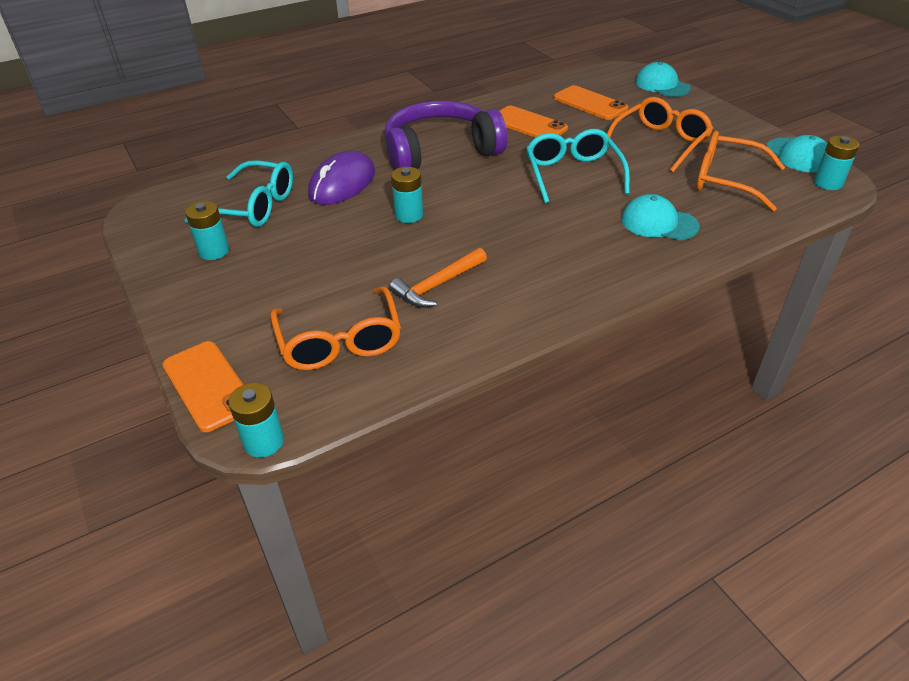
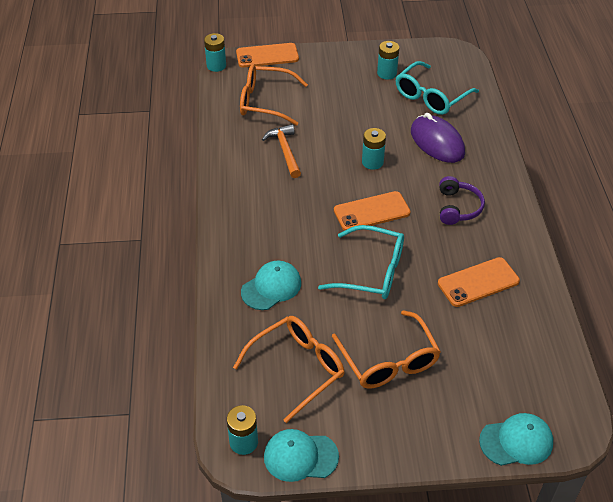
camera: 115 degrees right, 5 degrees up
purple headphones [384,101,507,170] -> purple headphones [439,176,485,225], size x0.51
orange phone [554,85,628,120] -> orange phone moved to [334,191,411,231]

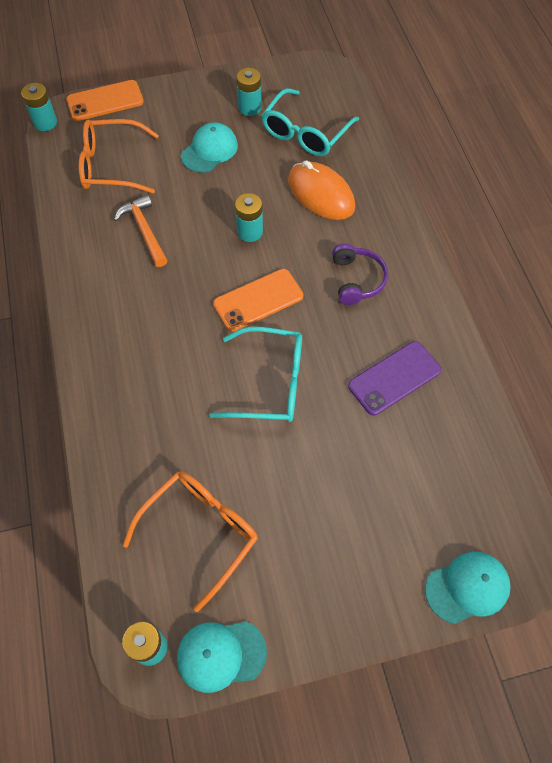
camera: 10 degrees left, 15 degrees up
turquoise cap [241,261,301,310] -> turquoise cap moved to [181,122,238,173]
orange glasses [332,310,441,389] -> none
purple mouse [411,113,465,163] -> orange mouse [288,160,355,220]
orange phone [438,257,520,307] -> purple phone [348,341,441,416]

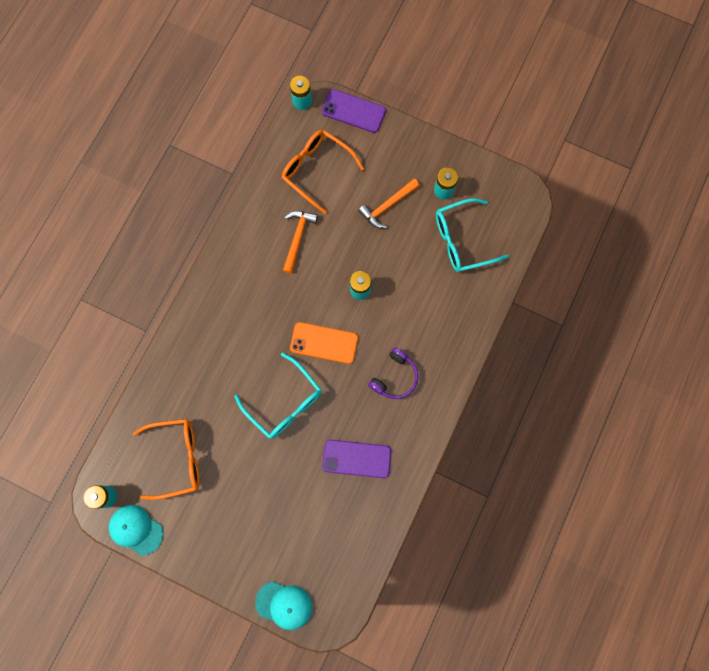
camera: 40 degrees right, 15 degrees up
orange phone [66,80,144,121] -> purple phone [321,89,386,133]
turquoise cap [181,122,238,173] -> orange hammer [358,178,420,228]
orange mouse [288,160,355,220] -> none

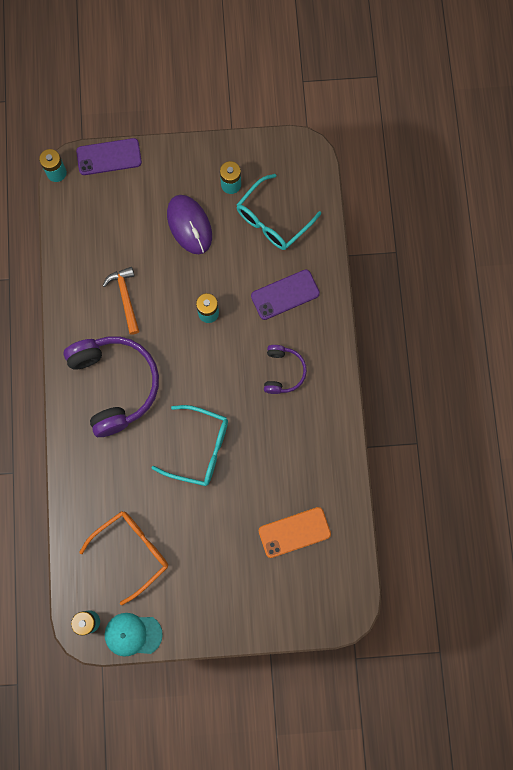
camera: 30 degrees left, 0 degrees up
turquoise cap [255,581,312,630] -> none
orange glasses [282,130,364,214] -> none
orange phone [290,322,358,364] -> orange phone moved to [258,507,331,558]
purple phone [322,440,391,478] -> purple phone moved to [251,269,320,320]
orange hammer [358,178,420,228] -> purple mouse [167,195,212,254]
none -> purple headphones [64,336,159,437]

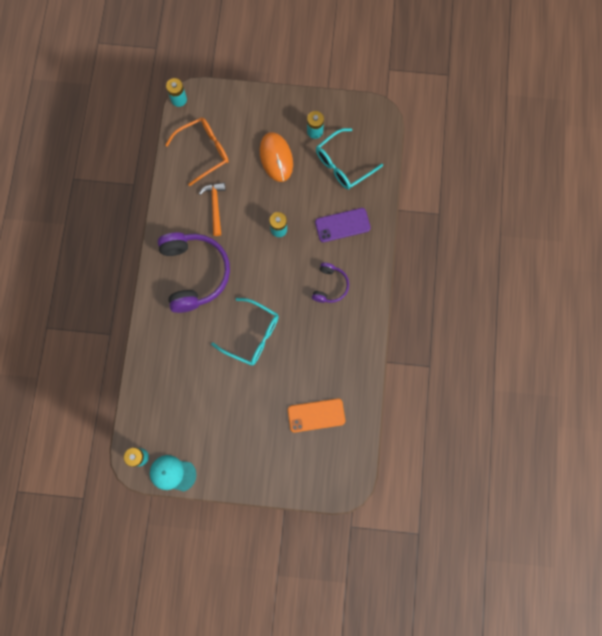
camera: 10 degrees right, 0 degrees up
purple phone [76,138,142,175] -> none
orange glasses [79,511,168,605] -> orange glasses moved to [165,117,229,186]
purple mouse [167,195,212,254] -> orange mouse [260,132,293,182]

